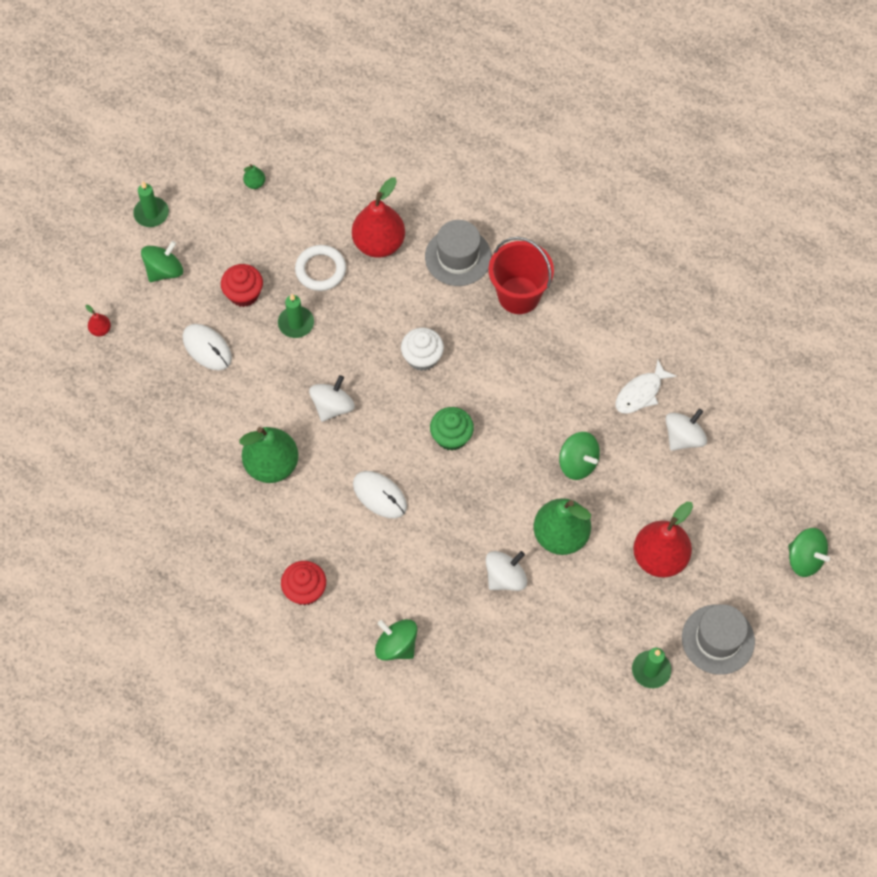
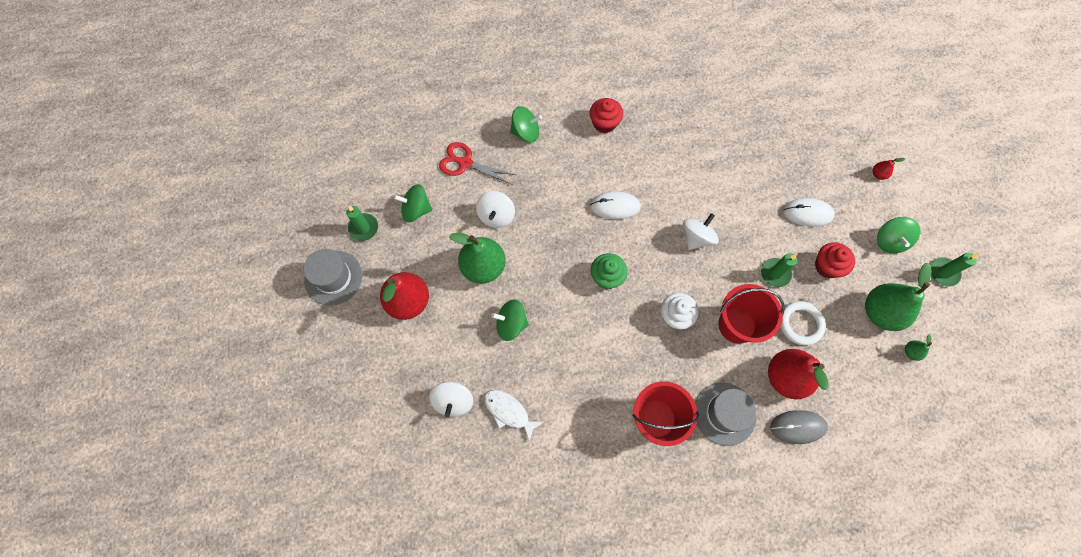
camera: 140 degrees right, 5 degrees up
green pear [239,427,299,483] -> green pear moved to [865,262,932,331]
white spinning top [309,375,355,422] -> white spinning top turned 135 degrees counterclockwise [683,213,719,250]
white fish [616,360,677,413] -> white fish turned 60 degrees counterclockwise [484,390,543,442]
green spinning top [788,528,830,577] -> green spinning top moved to [394,184,432,222]
none -> red scissors [439,142,516,185]
none -> red bucket [718,284,785,344]
none -> grey mouse [770,410,828,444]

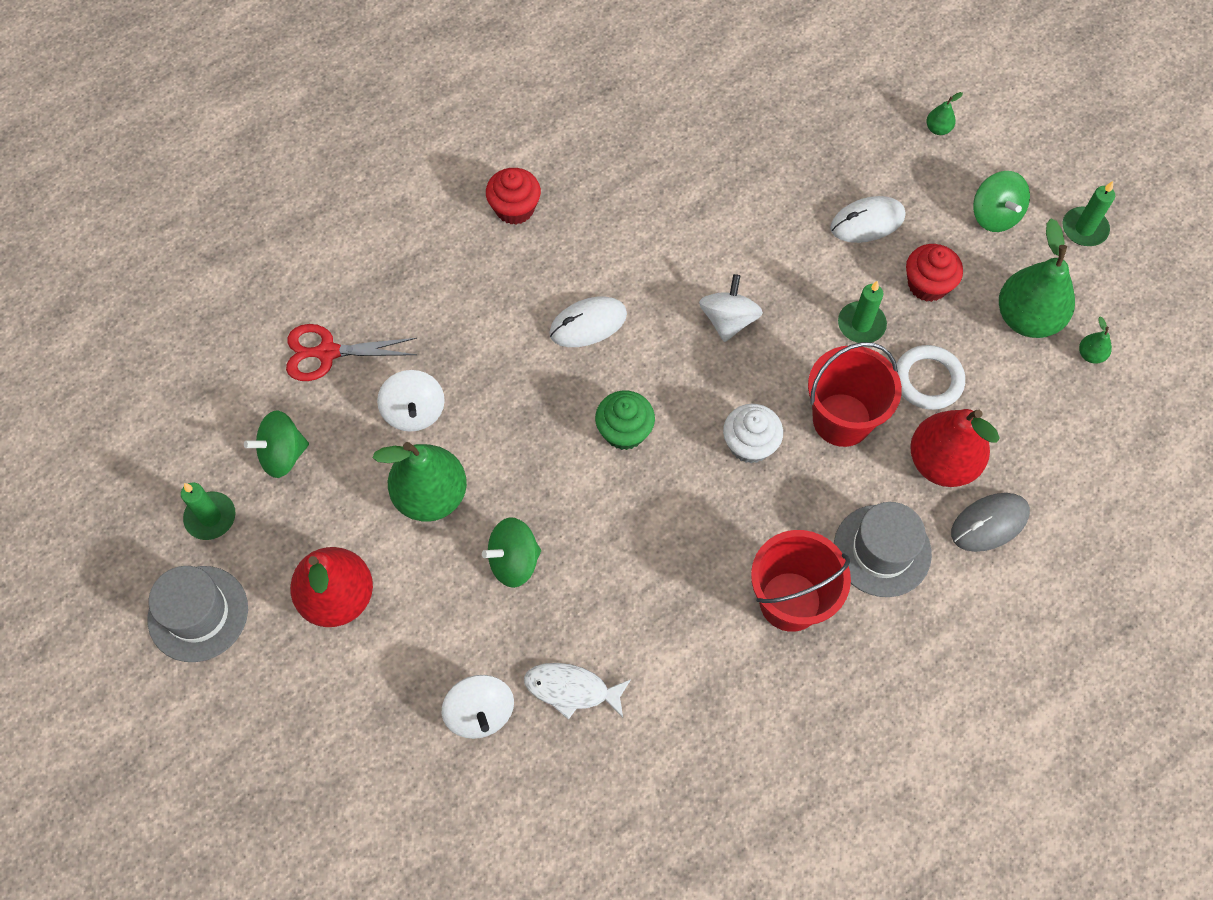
camera: 25 degrees left, 5 degrees down
green spinning top [510,106,542,143] -> none
red pear [873,158,905,180] -> green pear [926,92,963,135]

